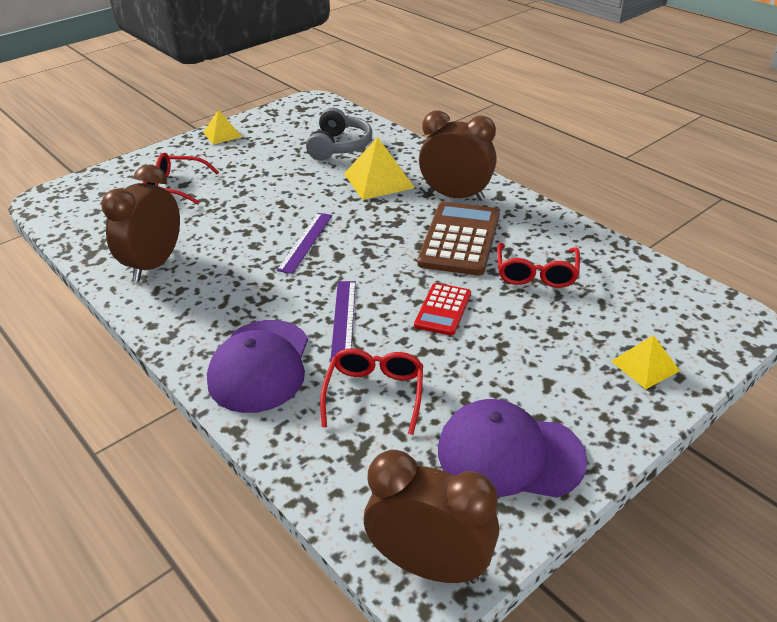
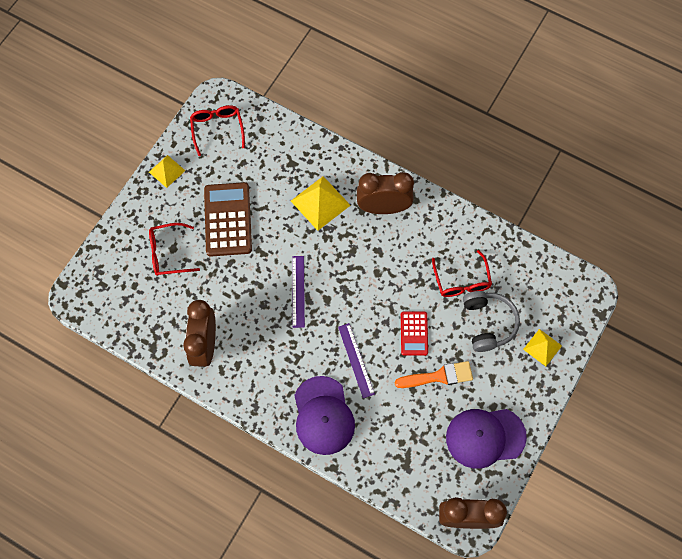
camera: 20 degrees left, 30 degrees up
grey headphones [306,108,373,161] -> grey headphones moved to [463,291,520,352]
red glasses [320,348,423,435] -> red glasses moved to [190,105,245,156]
brown calculator [418,202,500,275] -> brown calculator moved to [204,182,252,257]
none -> orange brush [395,361,473,388]

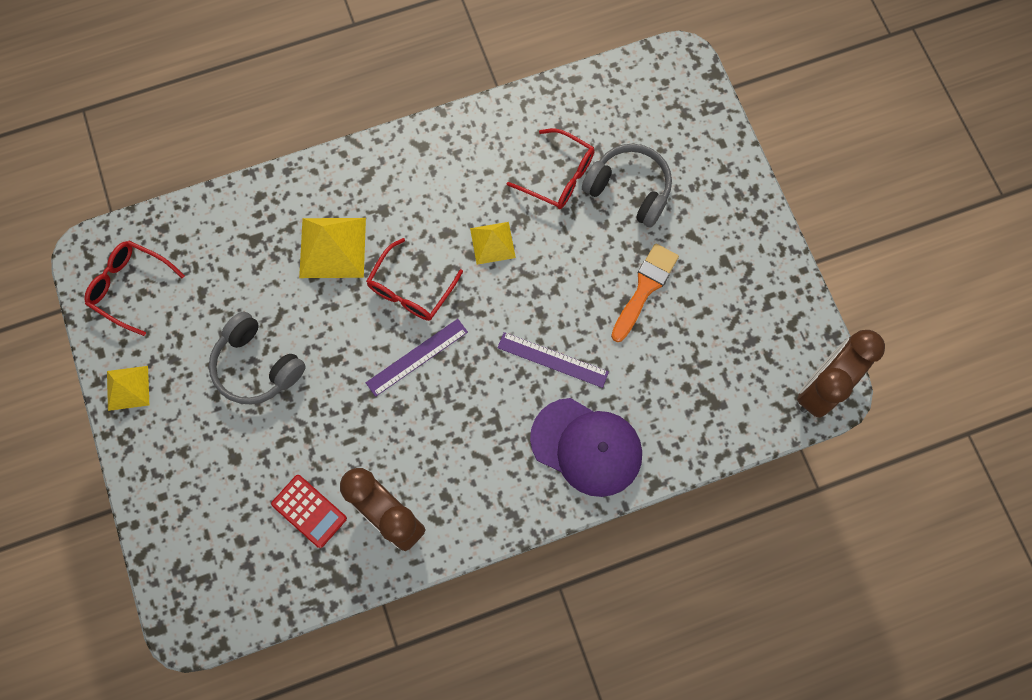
camera: 50 degrees left, 5 degrees up
red glasses [149,223,200,276] -> red glasses moved to [366,238,463,321]
brown calculator [204,182,252,257] -> grey headphones [209,312,306,405]
purple ruler [292,256,305,328] -> purple ruler turned 75 degrees counterclockwise [366,319,468,397]
brown clock [357,172,414,214] -> none
red calculator [401,312,428,356] -> red calculator moved to [271,475,347,548]
purple cap [446,409,527,469] -> none
yellow pyramid [523,329,562,366] -> yellow pyramid moved to [470,222,516,265]

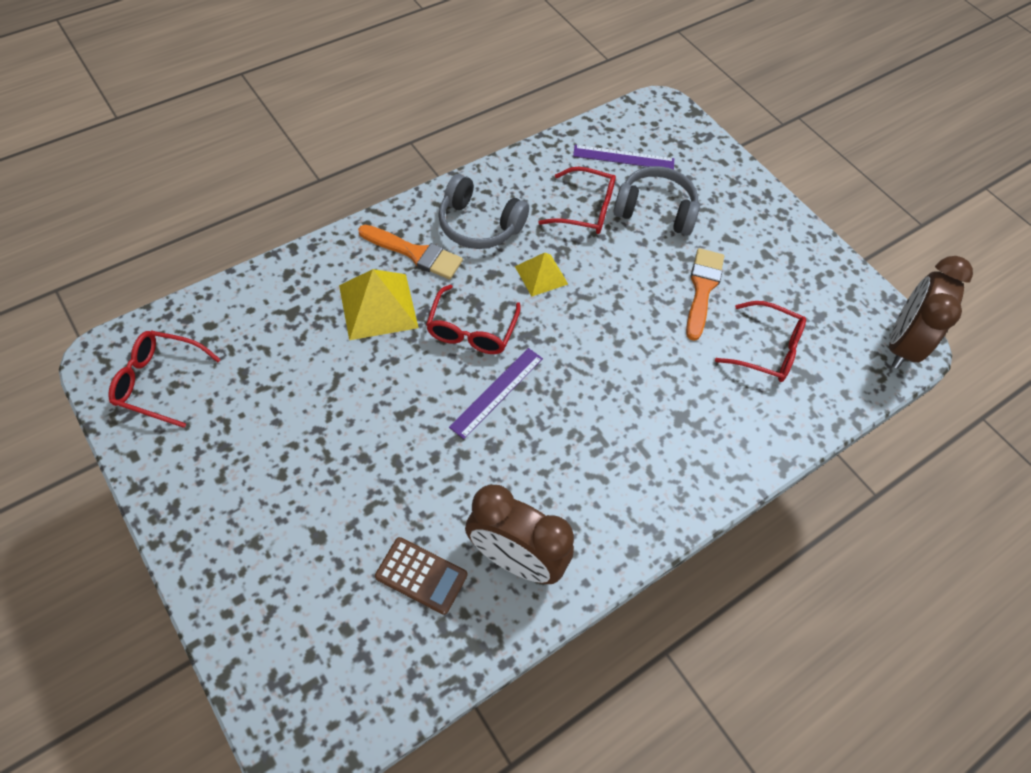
camera: 20 degrees left, 15 degrees down
yellow pyramid [107,366,149,411] -> none
grey headphones [209,312,306,405] -> grey headphones moved to [438,174,529,249]
red calculator [271,475,347,548] -> brown calculator [375,537,467,615]
purple ruler [497,332,609,388] -> purple ruler moved to [573,145,674,170]
purple cap [530,398,642,497] -> none
none -> orange brush [358,225,463,279]
none -> red glasses [715,301,806,382]

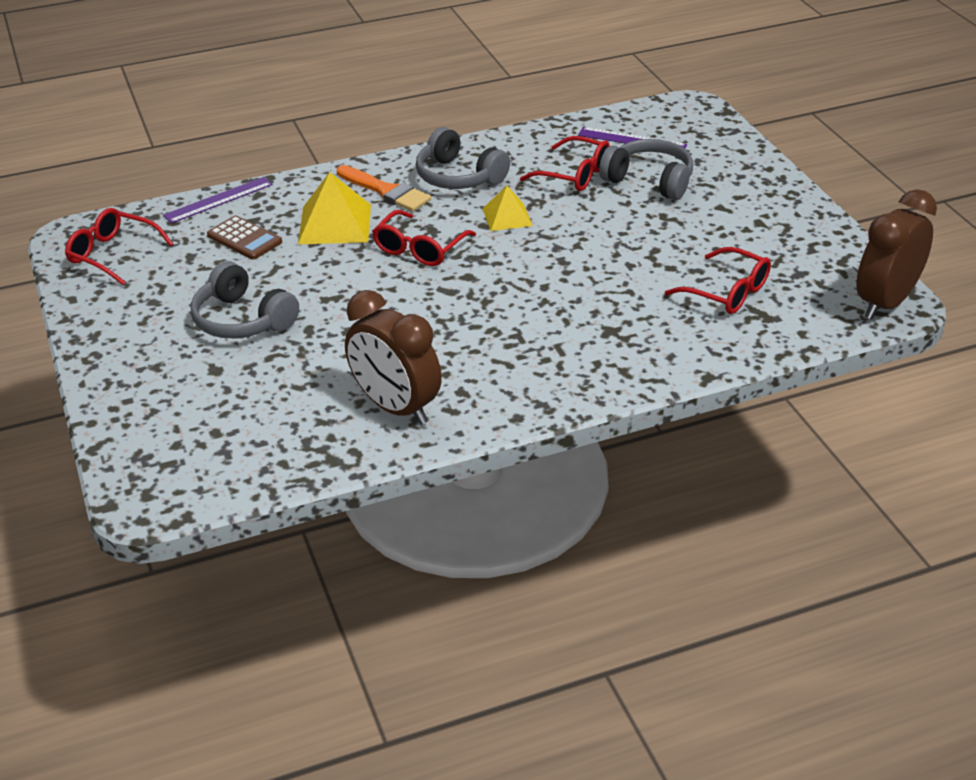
camera: 20 degrees right, 20 degrees down
brown calculator [375,537,467,615] -> brown calculator moved to [207,216,282,260]
purple ruler [449,348,543,439] -> purple ruler moved to [163,177,273,223]
orange brush [686,248,724,341] -> none
none -> grey headphones [191,261,299,338]

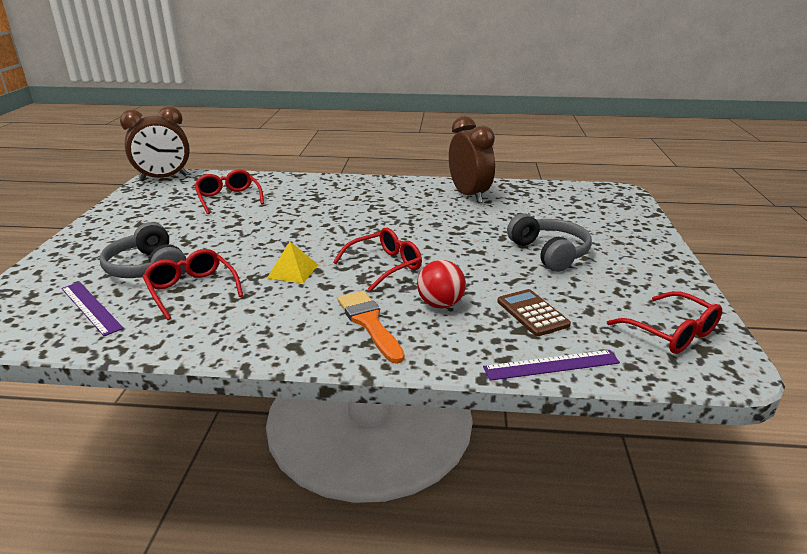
camera: 155 degrees left, 10 degrees down
yellow pyramid [298,172,371,244] -> red ball [417,260,466,308]
grey headphones [416,127,510,189] -> none

